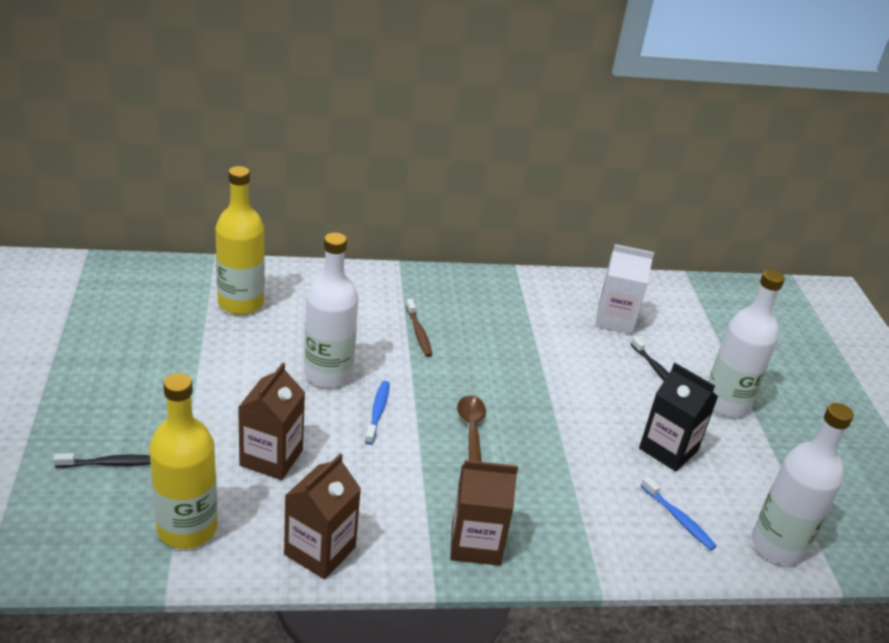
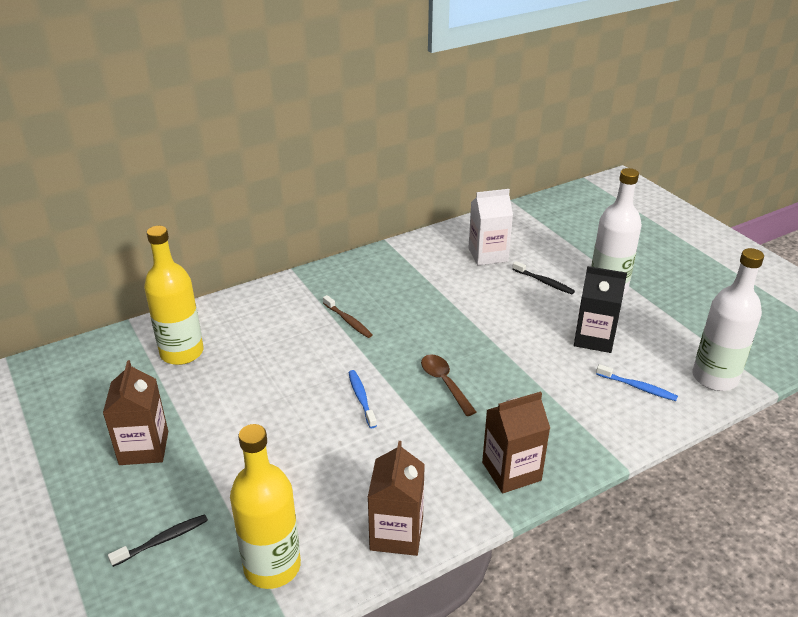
camera: 20 degrees left, 0 degrees up
brown carton [238,363,305,480] -> brown carton moved to [103,360,168,465]
white bottle [304,233,358,388] -> none

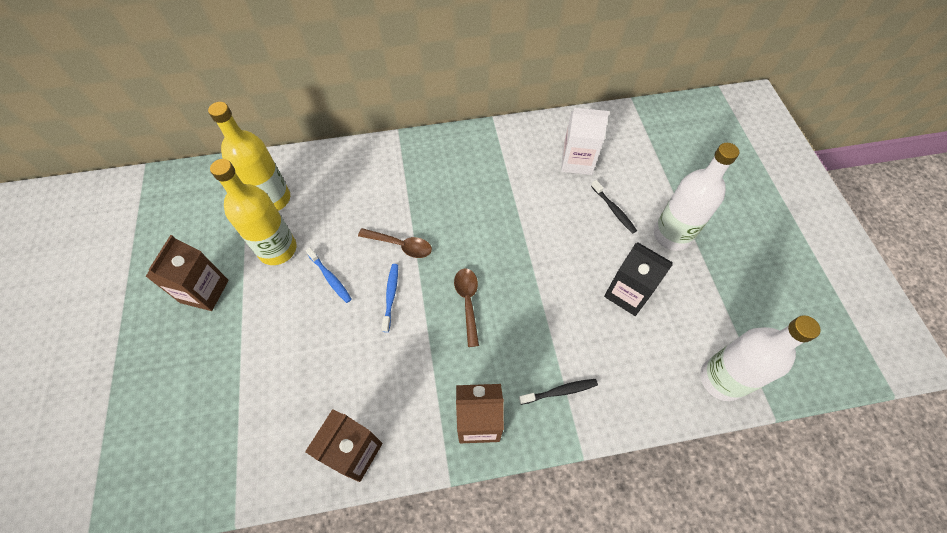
camera: 20 degrees right, 25 degrees up
black toothbrush [108,514,208,567] -> black toothbrush moved to [519,379,598,405]
yellow bottle [230,424,301,589] -> yellow bottle moved to [210,159,296,265]
brown toothbrush [323,295,373,338] -> none
blue toothbrush [596,364,678,401] -> blue toothbrush moved to [306,248,352,303]
none -> brown spoon [358,228,432,258]

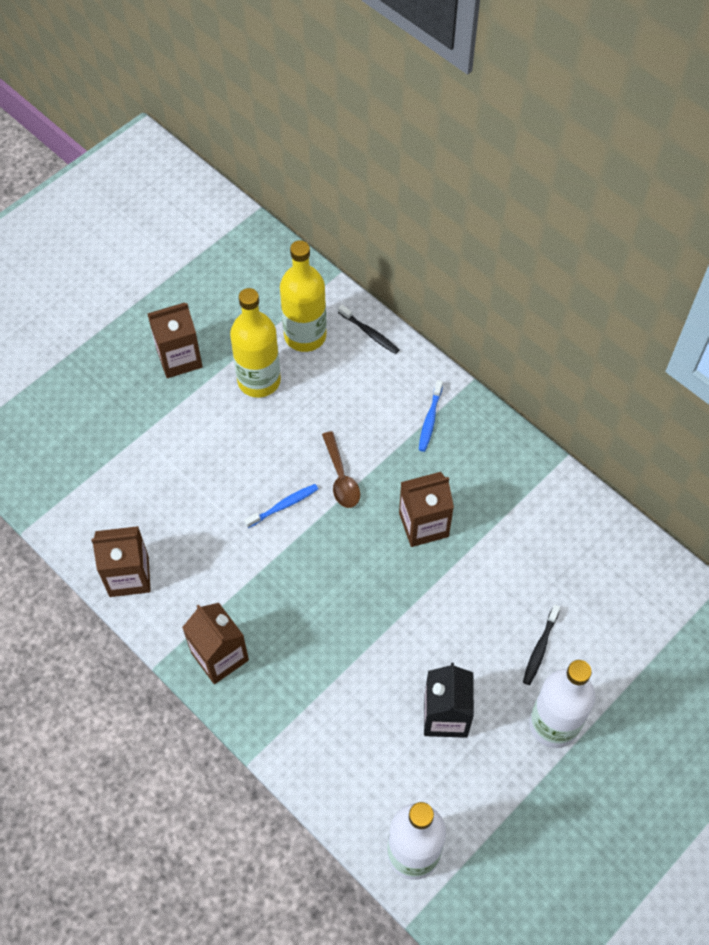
camera: 55 degrees right, 0 degrees up
blue toothbrush [306,248,352,303] -> blue toothbrush moved to [419,380,443,452]
brown spoon [454,268,479,347] -> none
black toothbrush [519,379,598,405] -> black toothbrush moved to [338,305,399,354]
white carton [561,108,609,175] -> none
none -> brown carton [399,472,454,547]

